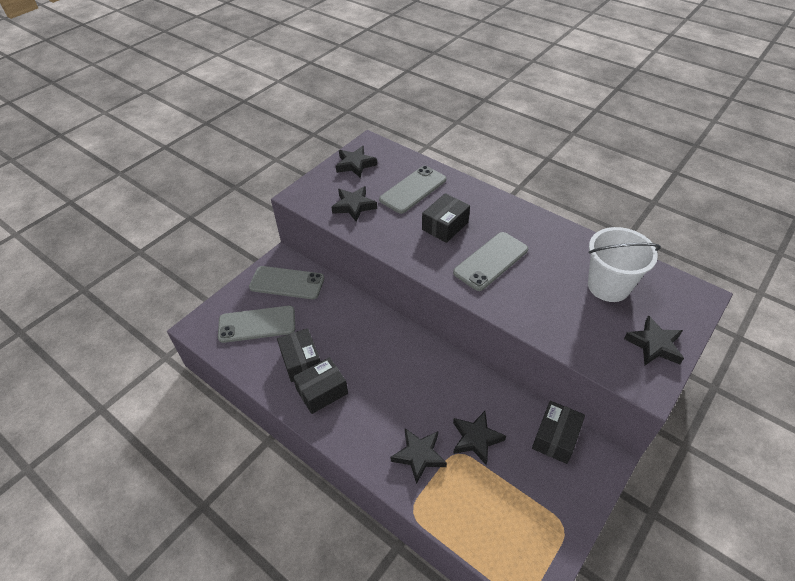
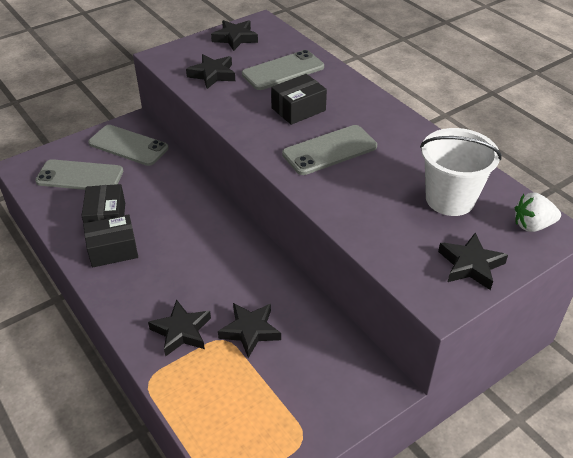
camera: 15 degrees right, 5 degrees down
black box [532,401,585,464] -> none
none -> white strawberry [515,193,561,232]

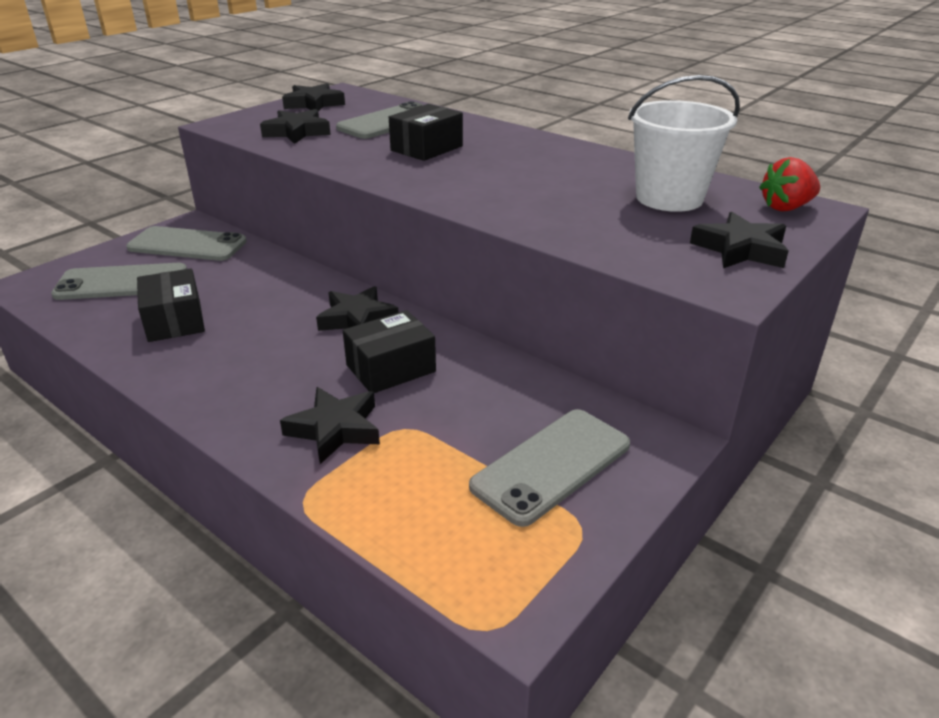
camera: 15 degrees left, 10 degrees down
black box [83,214,138,267] -> black box moved to [343,310,436,393]
black star [218,303,281,358] -> black star moved to [316,286,399,331]
grey phone [282,125,377,175] -> grey phone moved to [469,409,630,527]
white strawberry [515,193,561,232] -> red strawberry [759,157,820,211]

